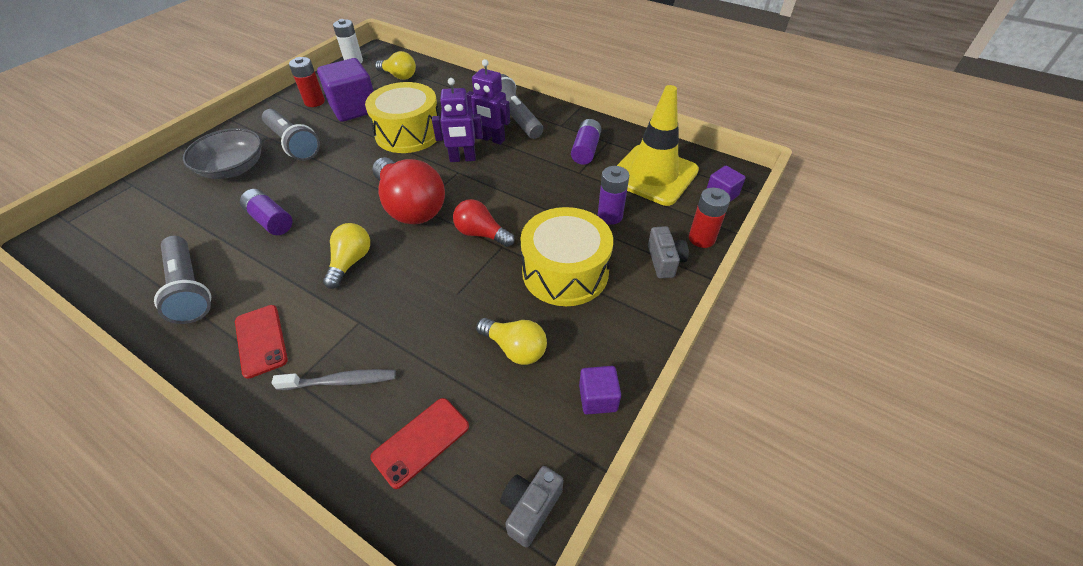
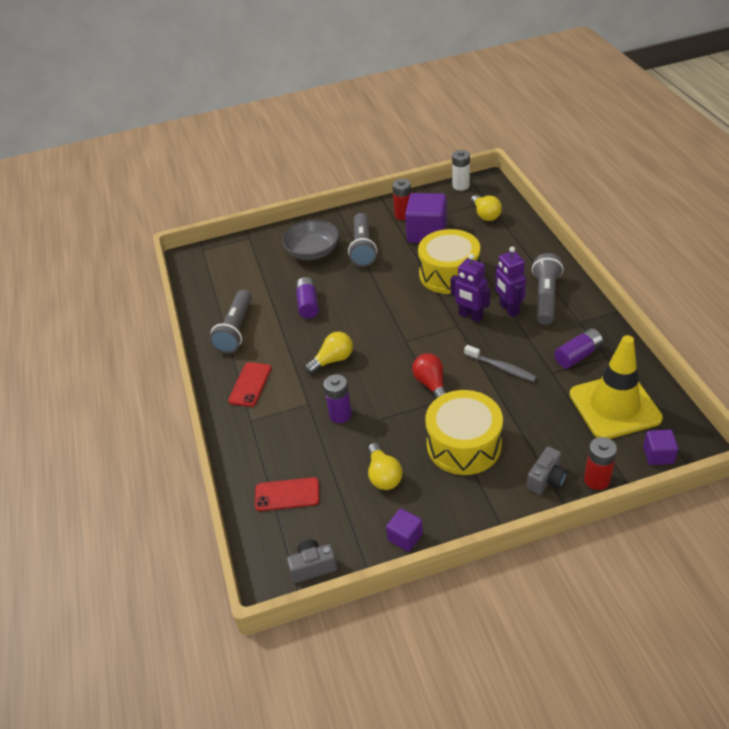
camera: 45 degrees right, 5 degrees down
grey toothbrush [272,369,396,390] -> grey toothbrush moved to [464,345,537,382]
red light bulb [372,157,445,224] -> none
purple battery [598,166,629,225] -> purple battery moved to [324,374,352,423]

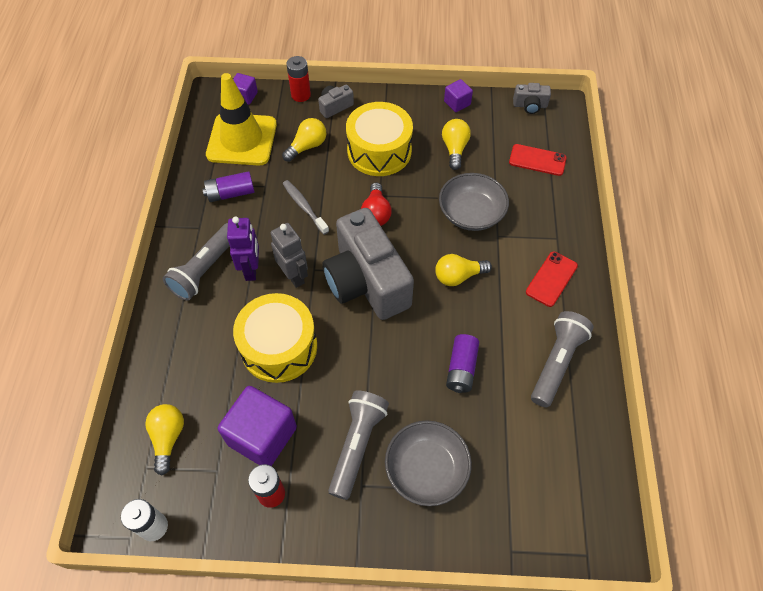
camera: 165 degrees left, 15 degrees up
purple battery [324,374,352,423] -> grey bowl [439,173,509,231]
purple robot [451,254,490,322] -> grey robot [271,223,308,288]
none -> yellow light bulb [282,118,326,162]
none -> grey camera [322,208,414,320]

